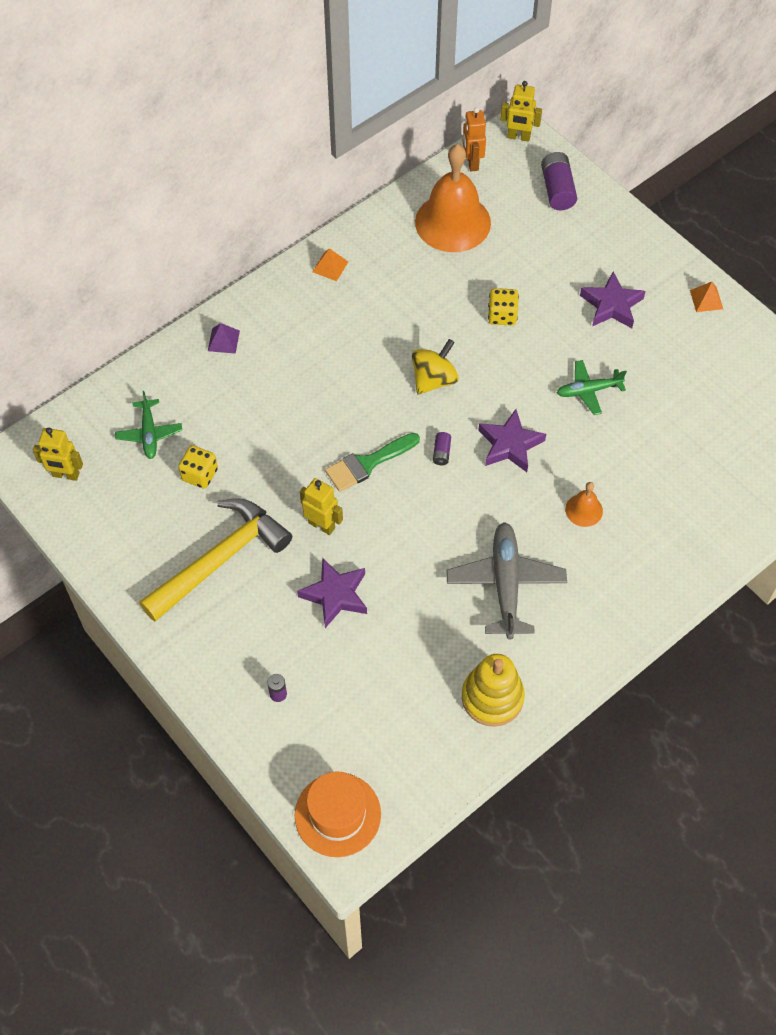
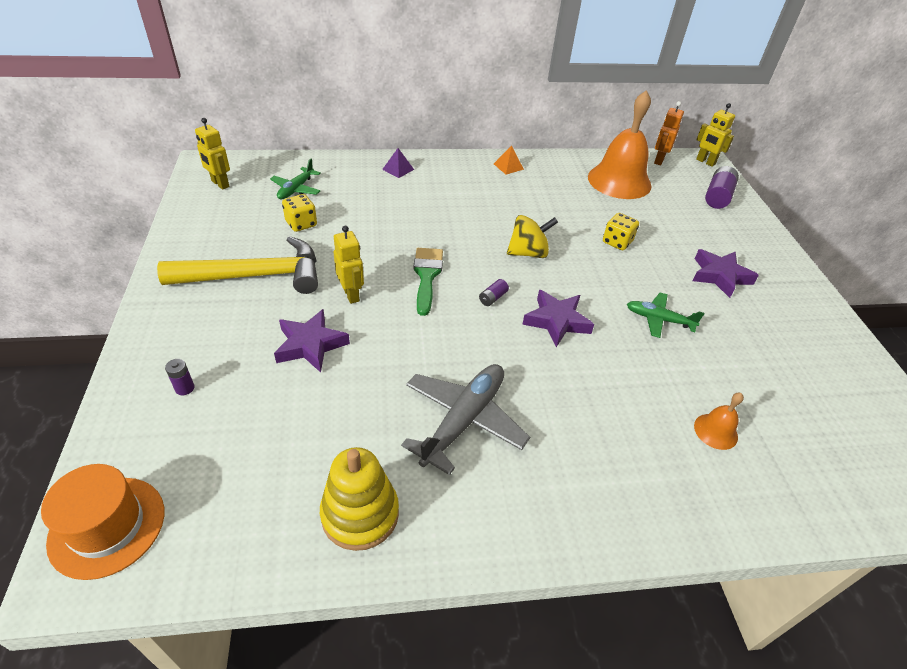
camera: 30 degrees right, 15 degrees down
green brush [325,433,420,492] -> green brush turned 90 degrees clockwise [414,248,443,316]
orange bell [565,482,603,527] -> orange bell moved to [694,393,744,450]
orange pyramid [690,282,723,312] -> none

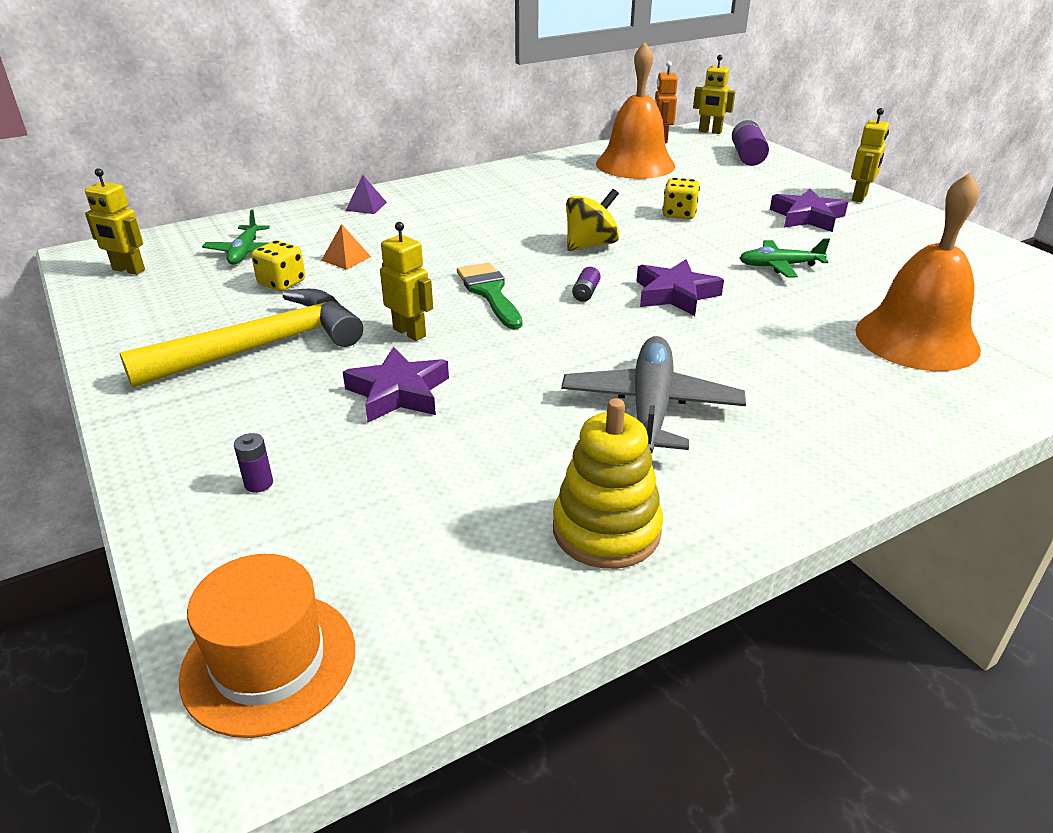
camera: 20 degrees left, 10 degrees down
orange pyramid [494,145,524,175] -> orange pyramid moved to [321,224,371,270]
orange bell [694,393,744,450] -> orange bell [855,173,981,371], size x2.27
none -> yellow robot [851,108,889,202]

